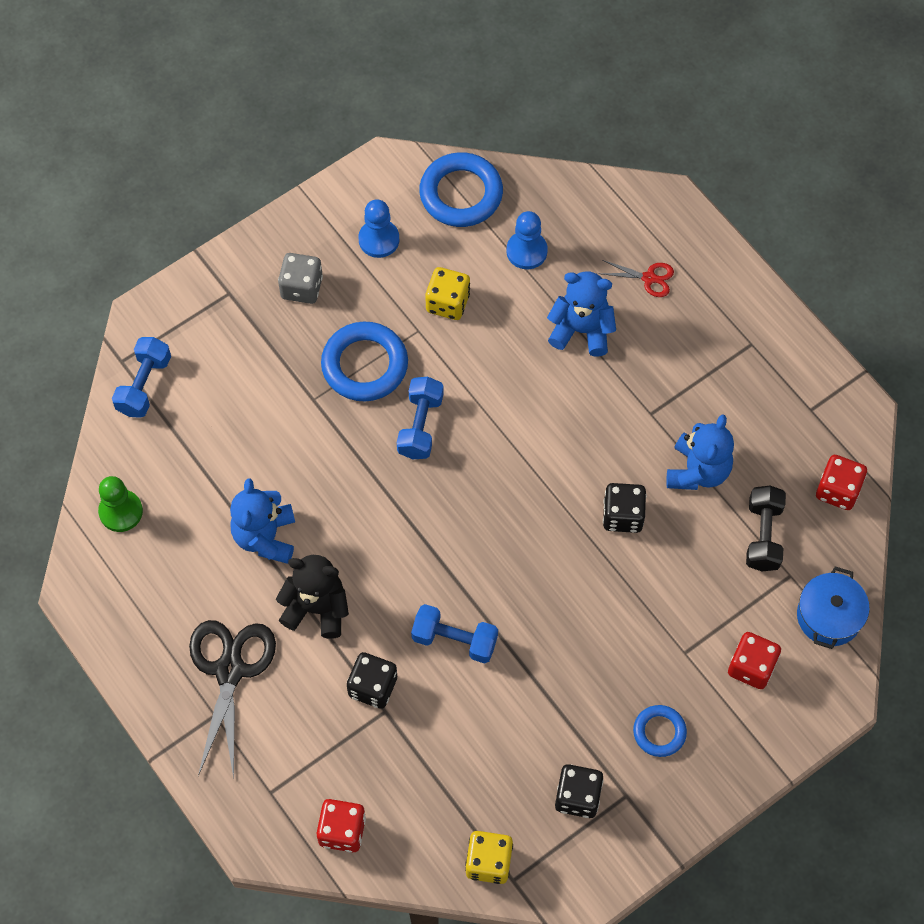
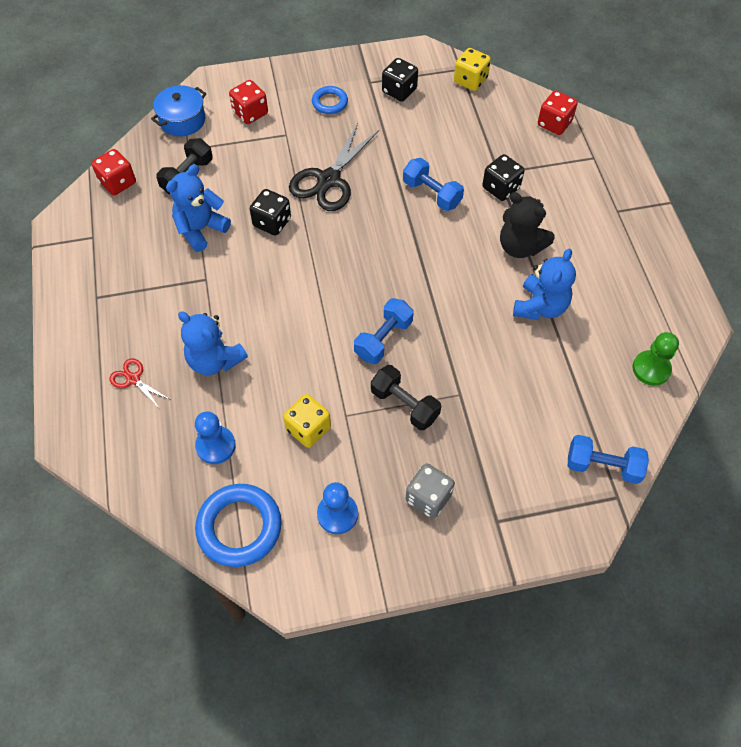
camera: 155 degrees left, 5 degrees down
blue dumbbell [112,337,171,418] -> blue dumbbell turned 60 degrees clockwise [568,435,649,484]
black scissors [189,620,276,779] -> black scissors moved to [289,123,379,211]
blue ring [321,322,408,401] -> black dumbbell [371,365,441,430]

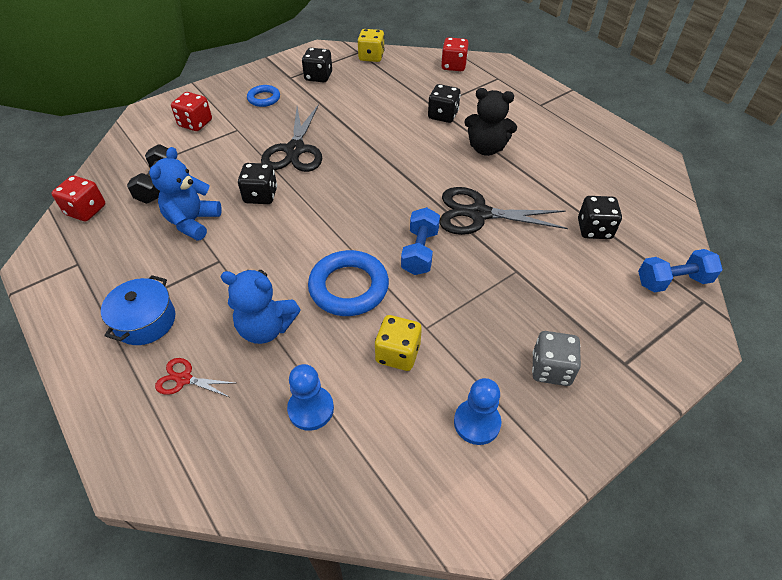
camera: 25 degrees left, 10 degrees down
blue pot [151,85,206,136] -> blue pot moved to [101,275,175,345]
blue ring [195,484,282,567] -> blue ring moved to [308,250,389,316]
black dumbbell [371,365,441,430] -> none
blue dumbbell [403,158,464,211] -> none
blue teddy bear [513,249,576,320] -> none
green pawn [633,332,679,386] -> none
none -> black scissors [439,187,568,235]
none -> black dice [578,196,622,239]

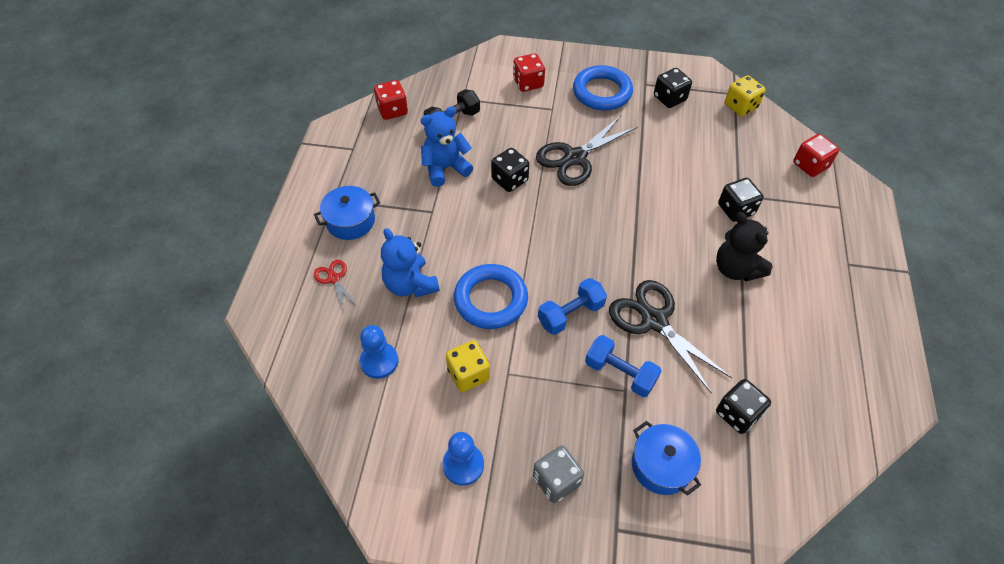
camera: 45 degrees right, 5 degrees up
blue ring [247,85,280,107] -> blue ring [573,65,633,110], size x1.76
blue dumbbell [638,249,723,293] -> blue dumbbell moved to [585,335,662,397]
none -> blue pot [632,421,701,495]

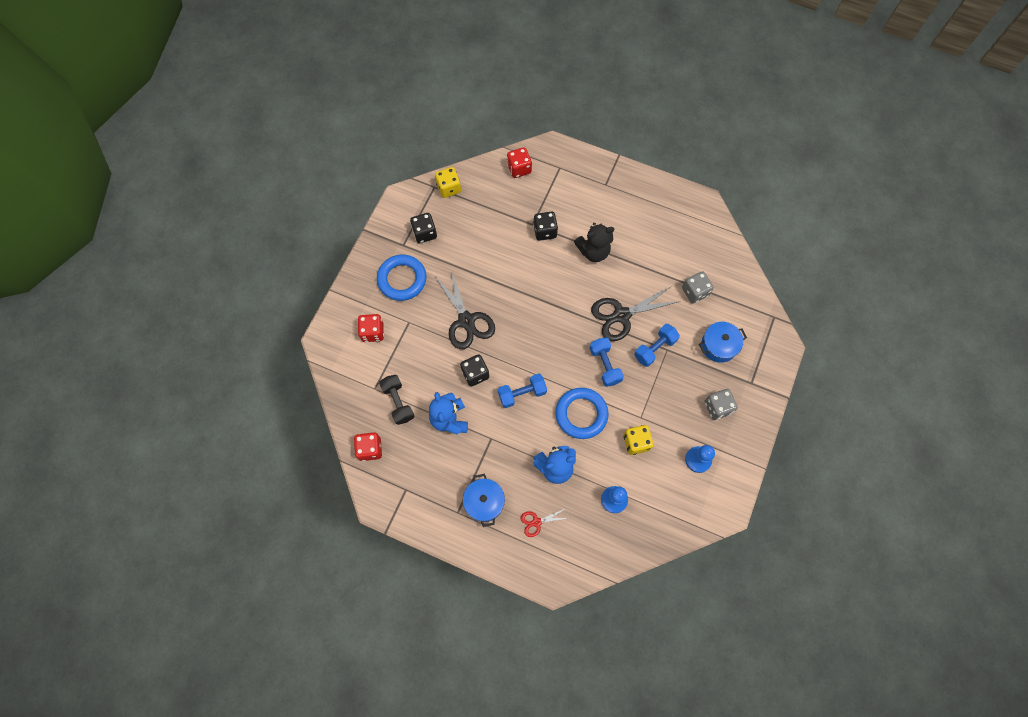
camera: 75 degrees left, 15 degrees up
black dice [716,379,771,434] -> grey dice [682,271,714,303]
none -> blue dumbbell [498,373,547,408]

